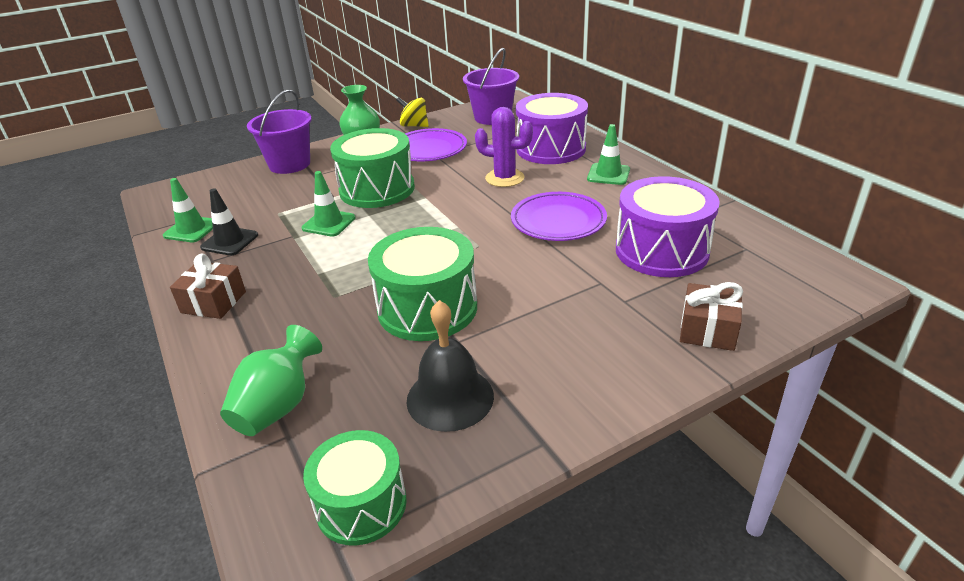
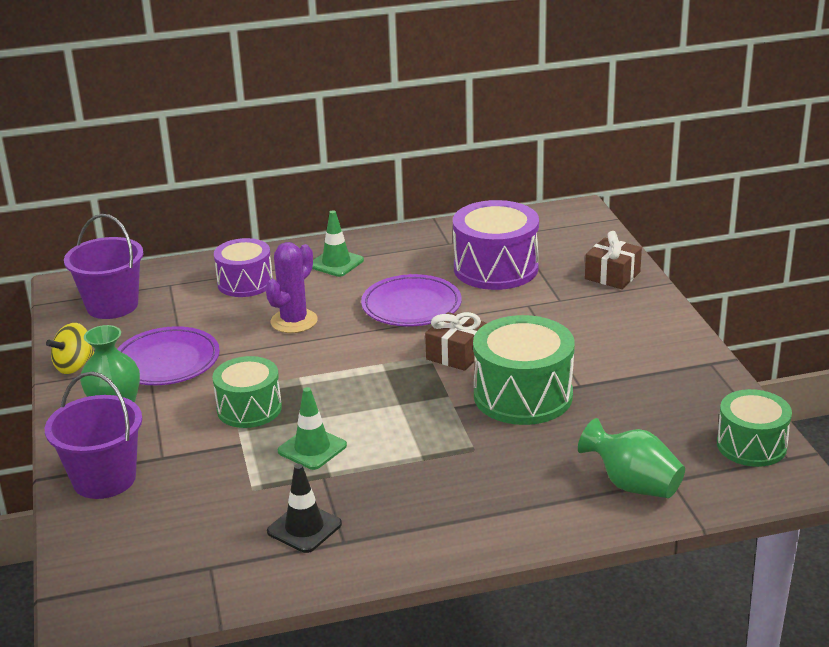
camera: 75 degrees left, 5 degrees down
green traffic cone [163,178,213,242] -> none
brown gift [170,254,246,319] -> brown gift moved to [425,312,487,371]
green drum [330,128,415,208] -> green drum [212,356,282,428], size x0.65
black bell [407,300,494,432] -> none
purple drum [516,93,588,164] -> purple drum [214,238,273,297], size x0.65

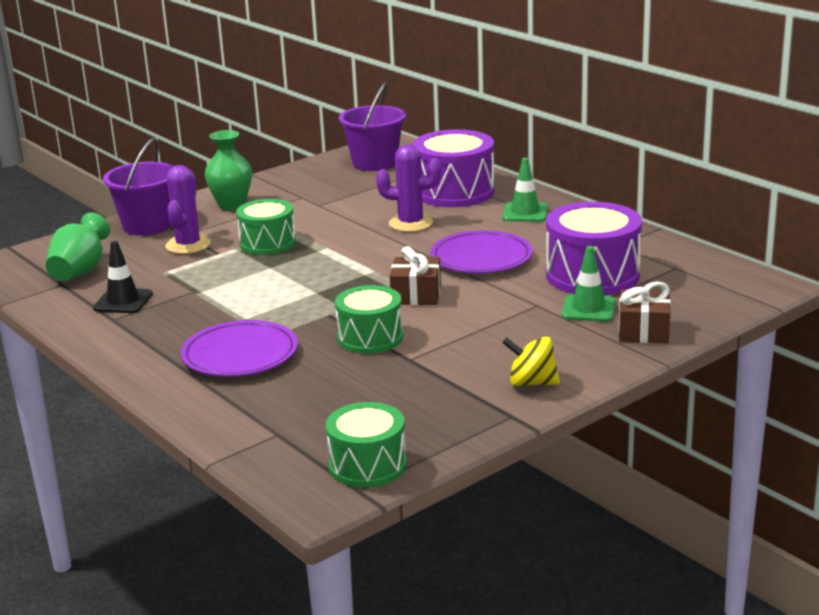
camera: 65 degrees right, 5 degrees down
yellow spinning top [46,323,94,374] -> yellow spinning top moved to [502,336,560,386]
purple plate [117,326,220,385] -> purple plate moved to [181,320,298,377]
purple drum [214,238,273,297] -> purple drum [413,129,495,207], size x1.54
green traffic cone [278,387,347,470] -> green traffic cone moved to [561,246,616,322]
green drum [473,315,575,425] -> green drum [335,285,403,354], size x0.65
green vase [578,418,685,498] -> green vase moved to [46,213,110,281]
none -> purple cactus [165,165,211,254]

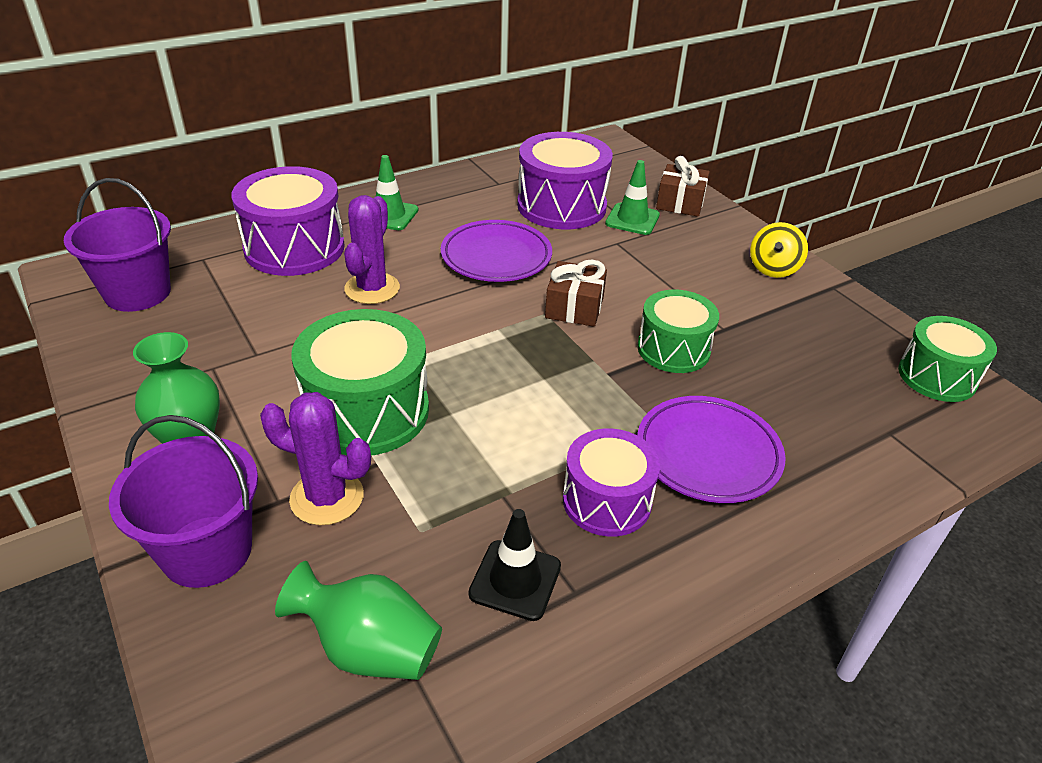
camera: 85 degrees left, 15 degrees up
green drum [236,199,296,255] -> green drum [291,309,429,455], size x1.54
none -> purple drum [563,428,660,537]

